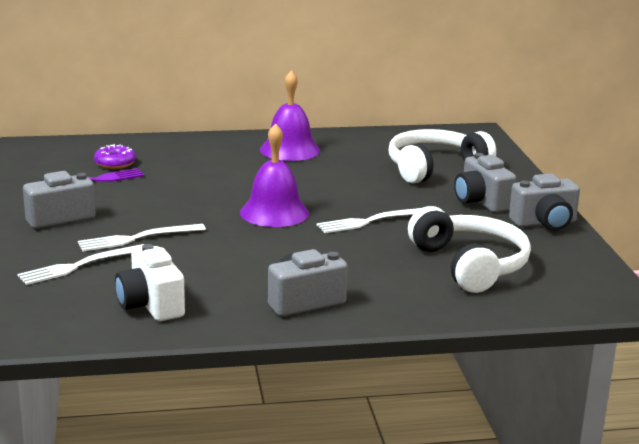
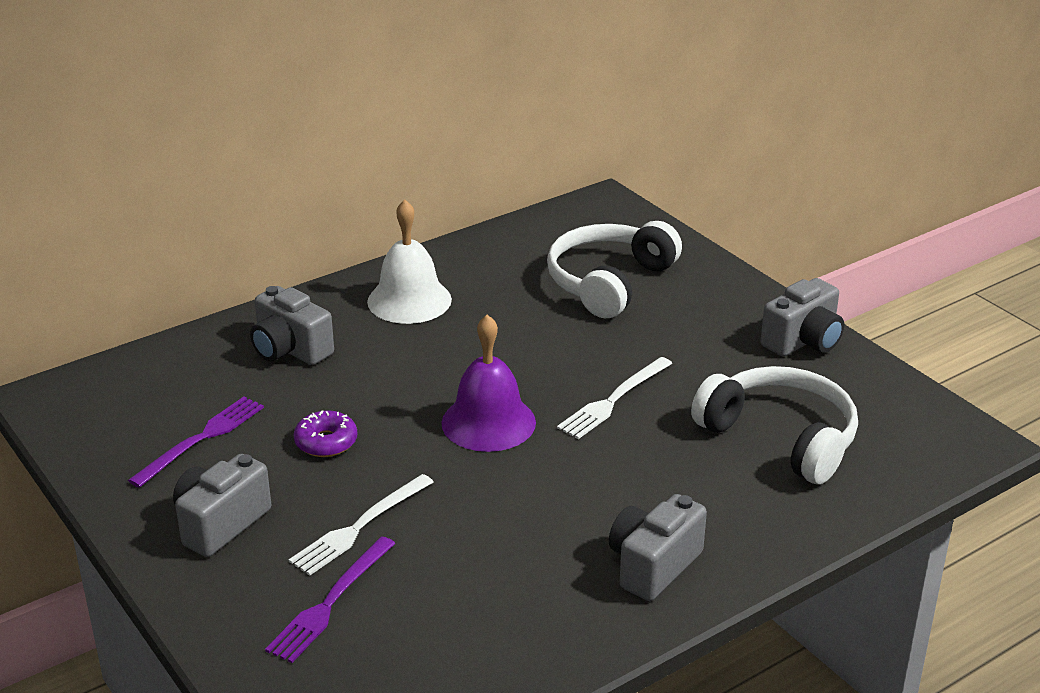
camera: 25 degrees left, 10 degrees up
white fork [17,244,144,285] -> purple fork [265,536,396,663]
purple donut [94,144,136,169] -> purple donut moved to [294,410,357,457]
white camera [115,244,185,321] -> none
purple bell [260,70,320,161] -> white bell [367,200,452,324]
grey camera [454,153,517,213] -> grey camera moved to [250,286,334,365]

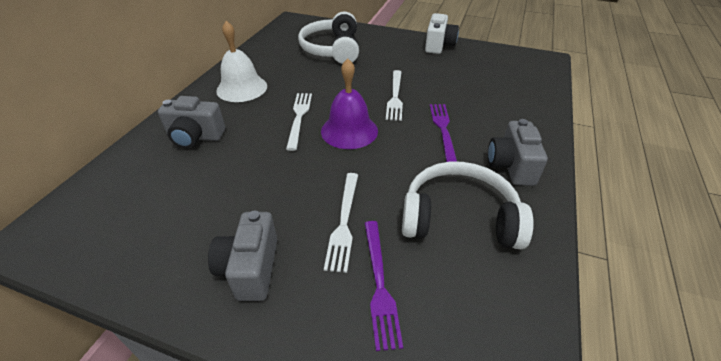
camera: 35 degrees left, 10 degrees up
purple fork [128,397,264,488] -> purple fork moved to [430,104,457,162]
purple donut [294,410,357,457] -> none
white headphones [691,366,858,484] -> white headphones moved to [402,162,534,249]
grey camera [761,278,845,356] -> white camera [425,13,459,54]
none -> white fork [286,93,312,151]

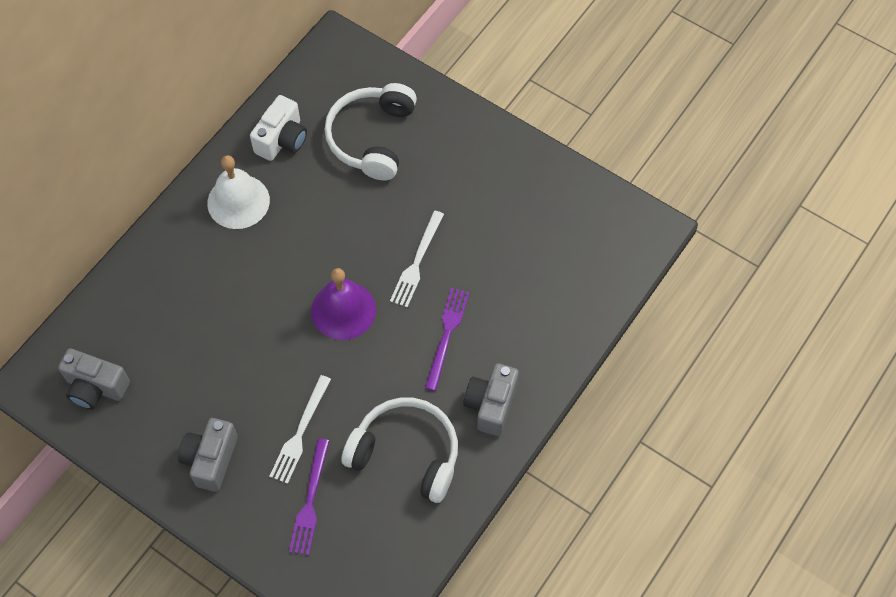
camera: 15 degrees right, 20 degrees up
grey camera [158,96,225,148] -> grey camera moved to [58,348,130,410]
white fork [286,93,312,151] -> none
white camera [425,13,459,54] -> white camera moved to [250,95,307,161]

